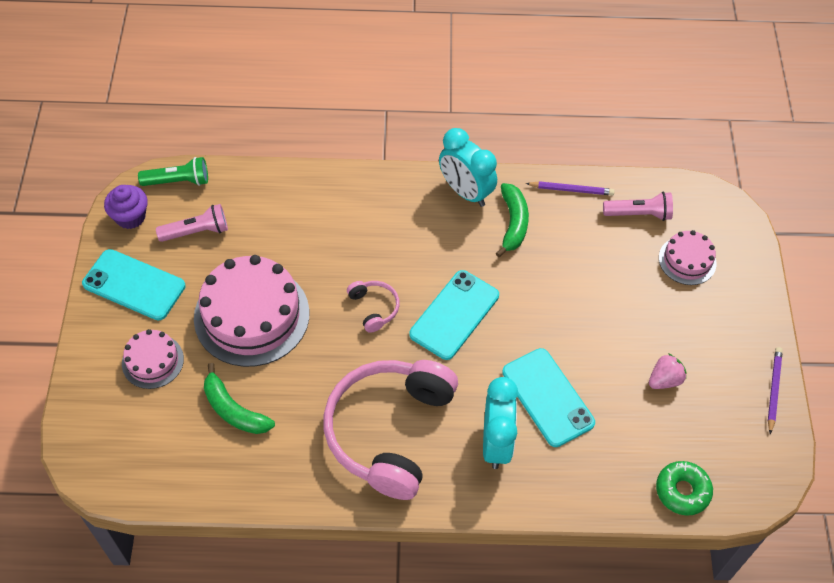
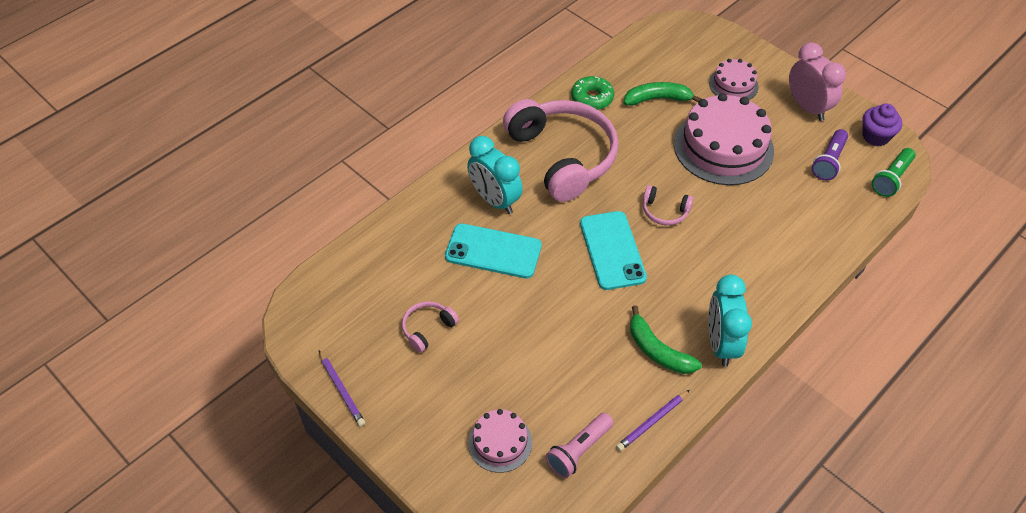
camera: 135 degrees right, 5 degrees down
turquoise phone [82,249,186,320] -> pink clock [789,42,846,121]
pink flashlight [156,204,228,242] -> purple flashlight [812,129,848,181]
turquoise clock [439,128,497,207] -> turquoise clock turned 90 degrees counterclockwise [708,275,752,367]
pink strawberry [649,353,687,389] -> pink headphones [402,301,459,353]
green donut [656,461,713,516] -> green donut moved to [571,76,614,110]

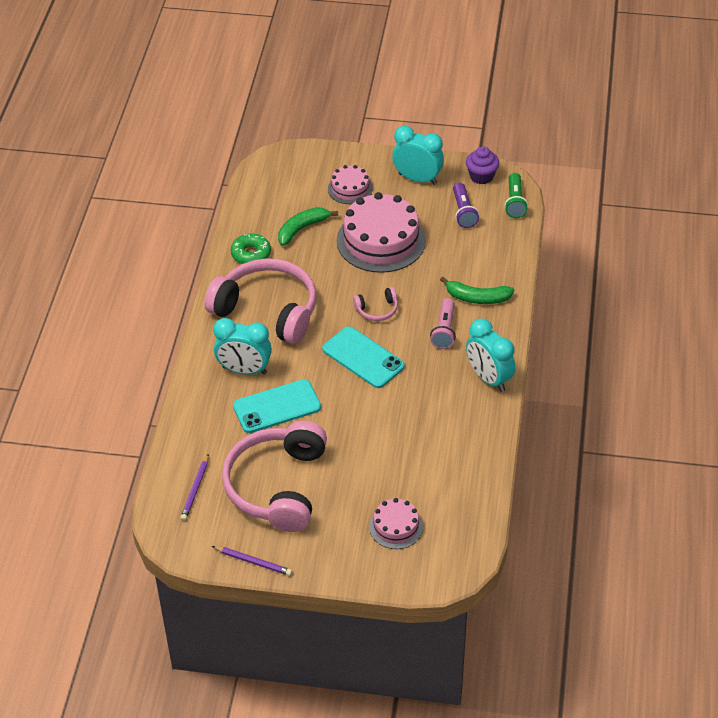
camera: 35 degrees left, 5 degrees down
pink headphones [402,301,459,353] -> pink headphones [222,421,327,532], size x2.41
pink flashlight [546,413,613,478] -> pink flashlight moved to [430,298,456,349]
purple pencil [616,390,690,451] -> purple pencil moved to [180,454,209,521]
green banana [630,305,702,374] -> green banana moved to [440,277,514,304]
pink clock [789,42,846,121] -> turquoise clock [392,126,444,185]

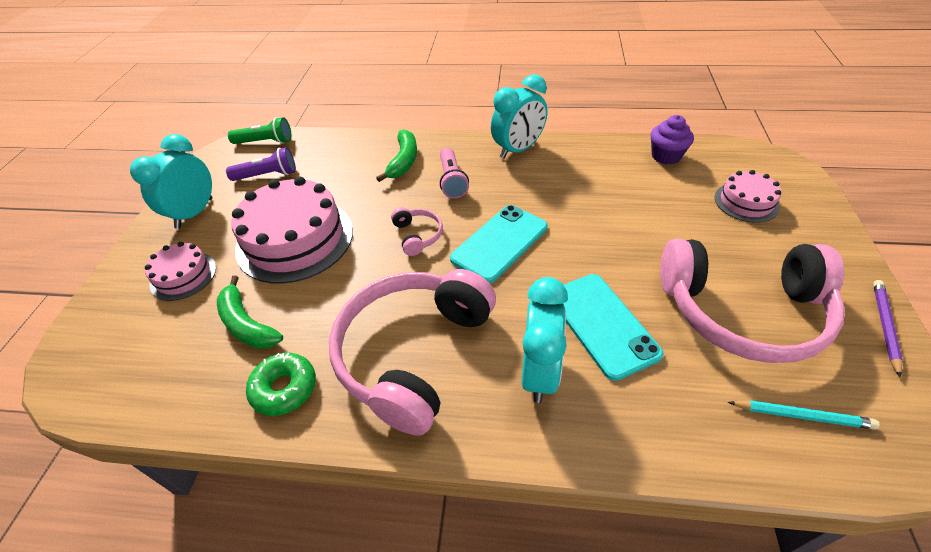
camera: 90 degrees left, 0 degrees up
purple pencil [180,454,209,521] -> turquoise pencil [728,400,880,430]
pink flashlight [430,298,456,349] -> pink flashlight turned 75 degrees clockwise [440,148,469,199]
purple cupcake [466,147,499,184] -> purple cupcake moved to [651,115,694,165]

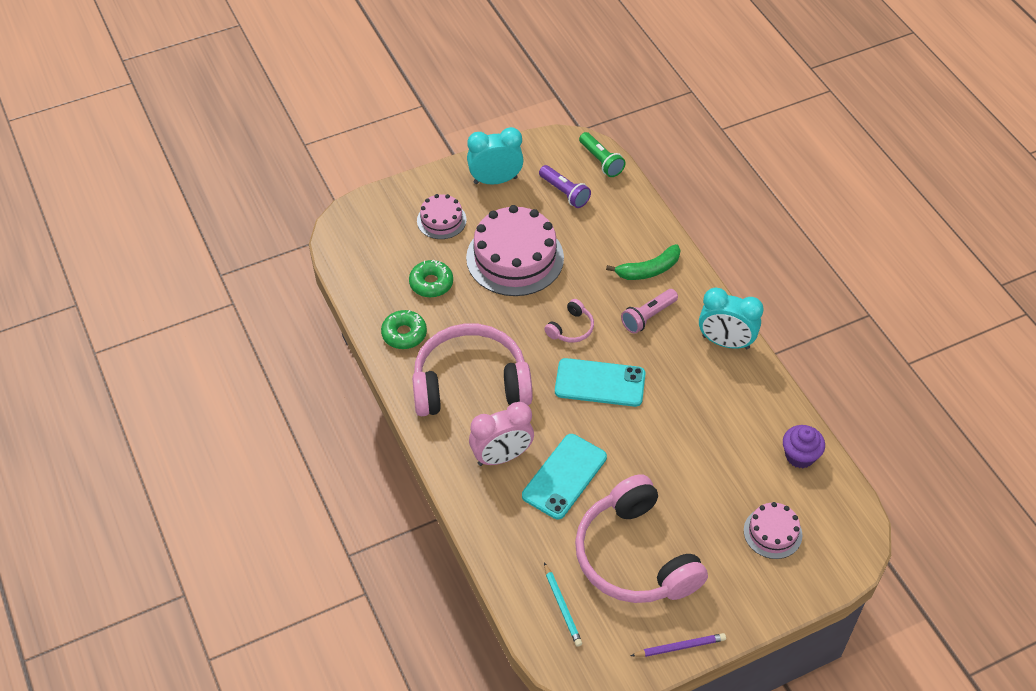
camera: 55 degrees right, 5 degrees up
green banana [217,275,283,349] -> green donut [409,260,453,298]
turquoise clock [521,277,568,403] -> pink clock [469,402,534,466]

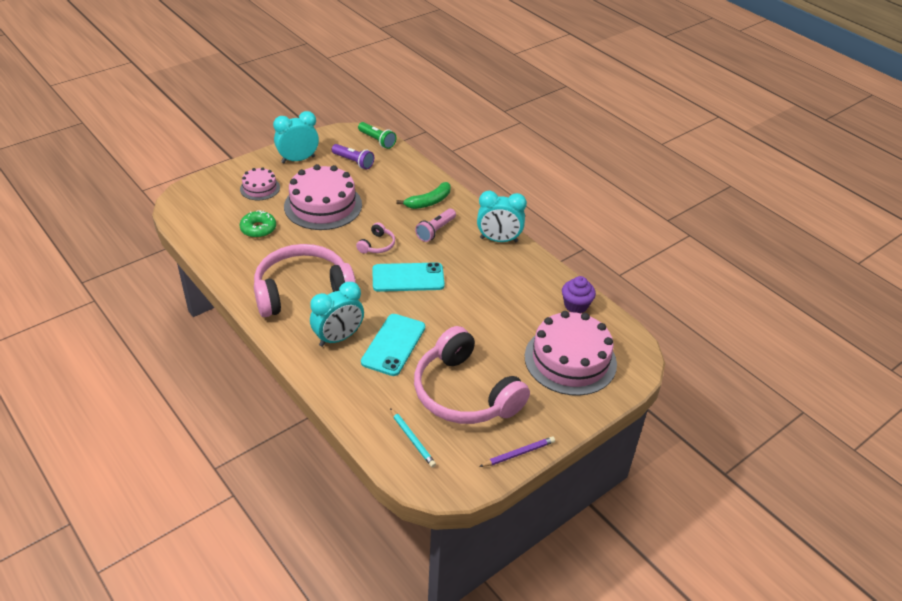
camera: 15 degrees left, 10 degrees down
green donut [381,310,427,349] -> none
pink clock [469,402,534,466] -> turquoise clock [310,282,364,347]
pink cake [744,502,802,559] -> pink cake [525,311,617,396], size x1.93

